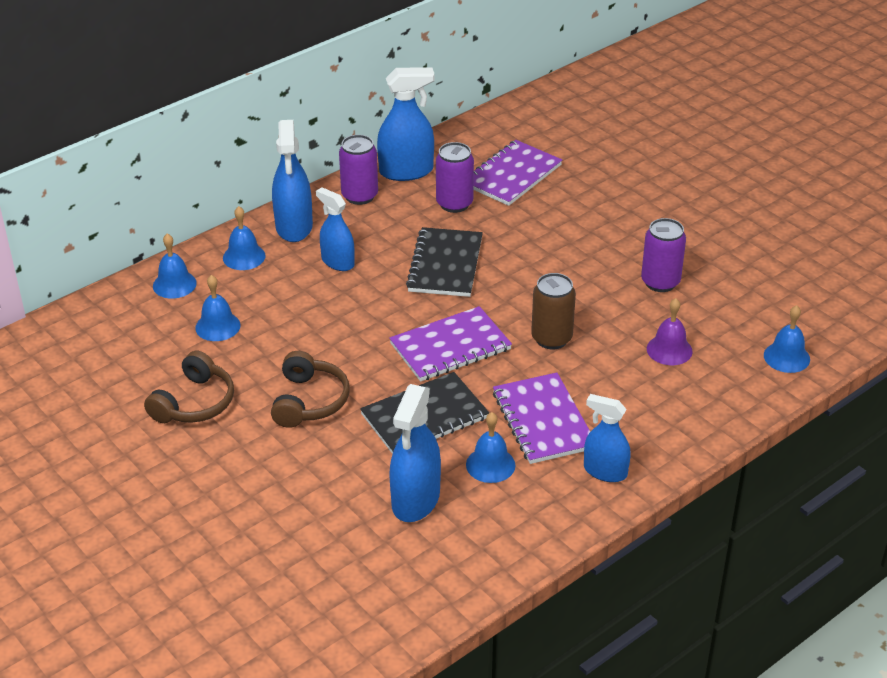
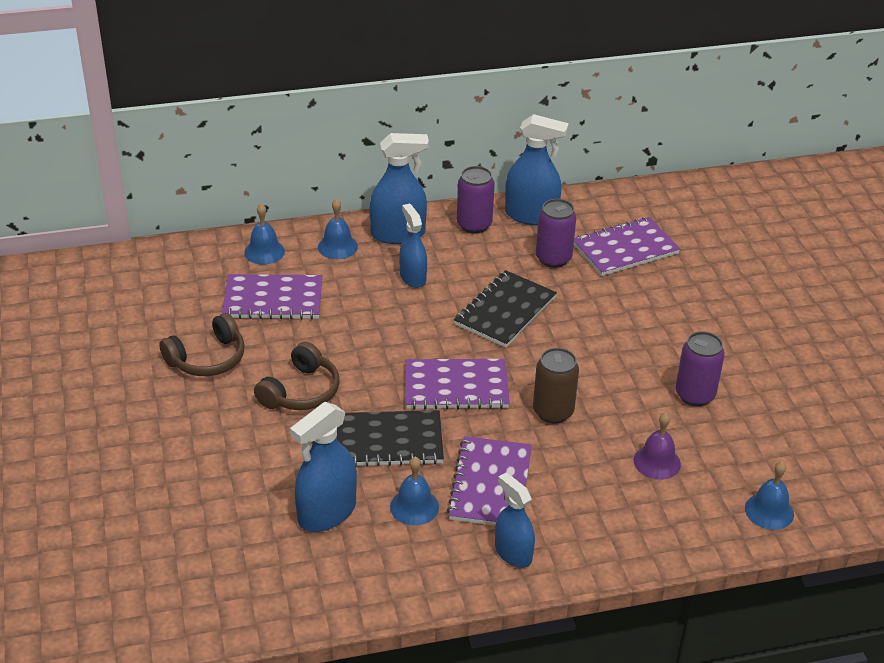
camera: 25 degrees right, 0 degrees up
blue bell [195,275,241,341] -> purple notebook [222,274,322,320]
blue spray bottle [272,120,313,242] -> blue spray bottle turned 120 degrees counterclockwise [370,133,429,244]

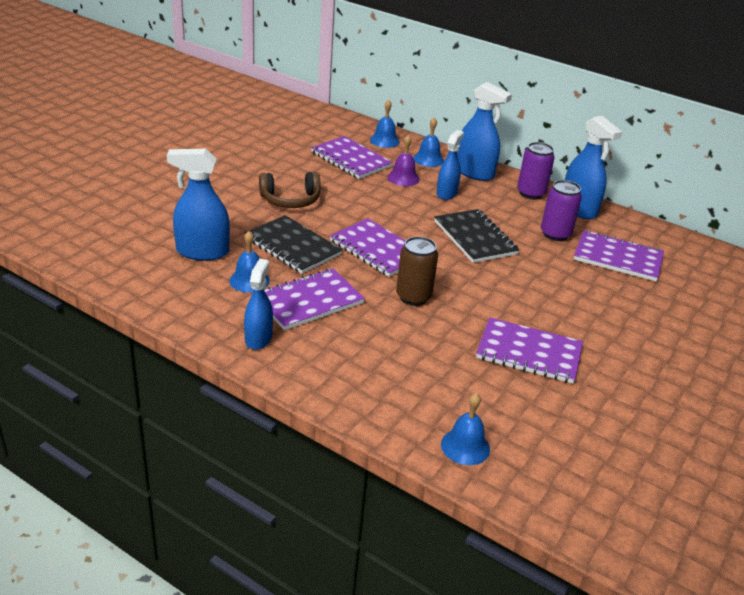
camera: 45 degrees right, 5 degrees down
brown headphones [159,313,245,376] -> none
black notebook [454,270,557,347] -> black notebook turned 75 degrees clockwise [434,209,519,263]
purple bell [634,413,681,480] -> purple bell moved to [387,135,420,186]
purple can [676,331,725,406] -> purple notebook [476,317,583,383]

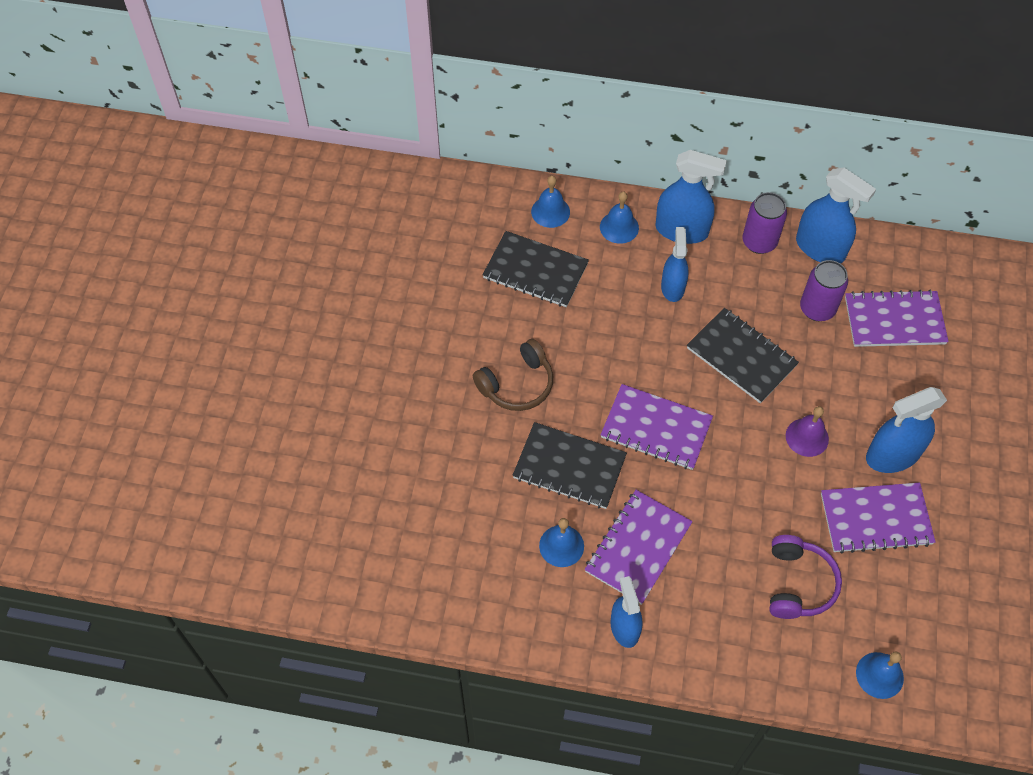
camera: 20 degrees left, 25 degrees up
blue spray bottle [167,149,230,261] -> blue spray bottle moved to [866,387,947,473]
purple notebook [311,136,393,179] -> black notebook [483,231,589,307]
purple bell [387,135,420,186] -> purple bell moved to [786,406,829,457]
brown can [396,236,438,306] -> none
none -> purple headphones [769,535,842,619]

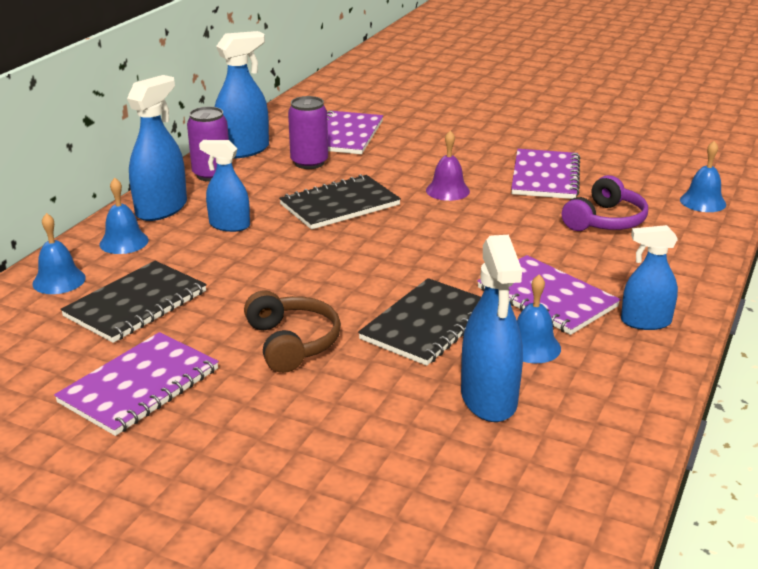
camera: 75 degrees left, 30 degrees down
purple notebook [601,384,713,470] -> purple notebook moved to [54,332,219,436]
purple headphones [769,535,842,619] -> purple headphones turned 105 degrees clockwise [562,175,648,231]
blue spray bottle [866,387,947,473] -> blue spray bottle moved to [461,235,523,422]

